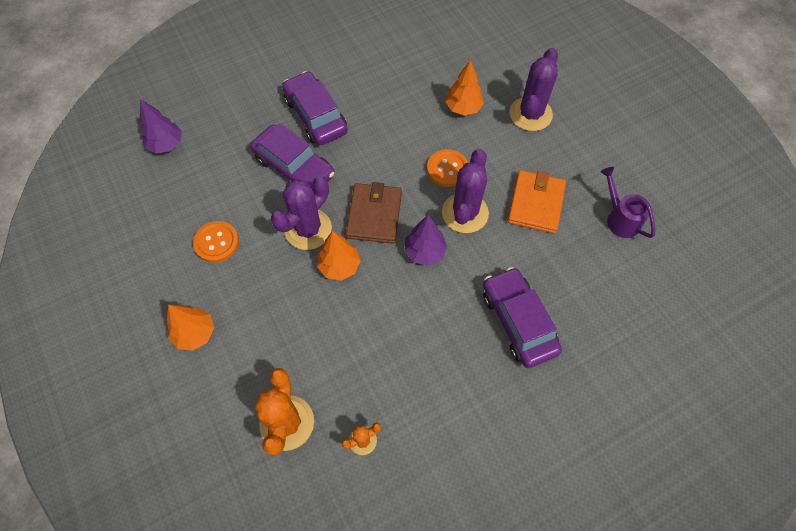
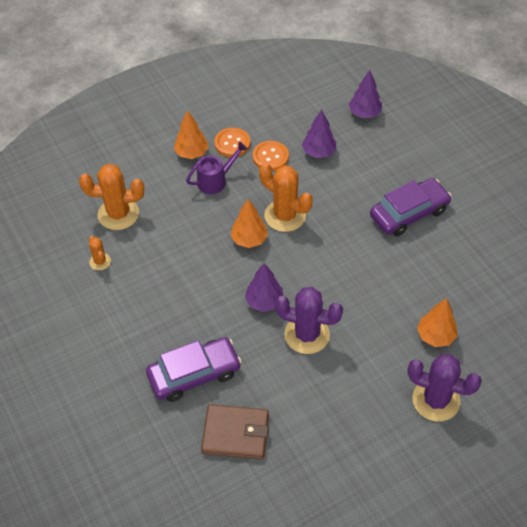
camera: 90 degrees right, 10 degrees down
purple car [250,123,335,191] -> none
purple cactus [271,176,332,250] -> orange cactus [259,163,313,232]
brown wallet [346,182,402,243] -> brown wallet moved to [201,404,269,459]
orange button [427,149,468,187] -> orange button moved to [214,128,250,157]
orange wallet [508,170,566,233] -> none
purple watering can [601,167,656,238] -> purple watering can moved to [186,142,247,194]
none -> purple tree [302,109,336,158]

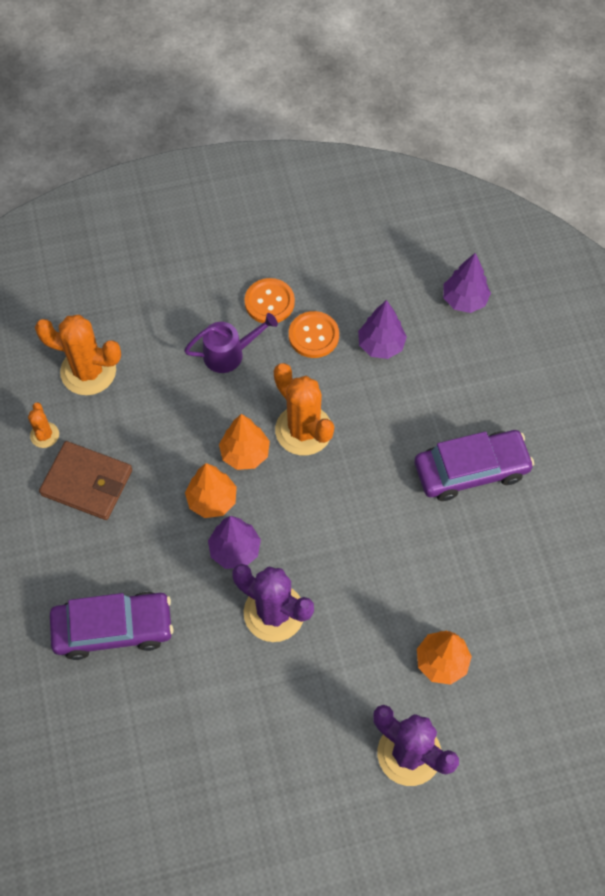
camera: 15 degrees right, 10 degrees up
orange tree [174,110,209,159] -> orange tree moved to [185,463,237,518]
brown wallet [201,404,269,459] -> brown wallet moved to [39,441,132,520]

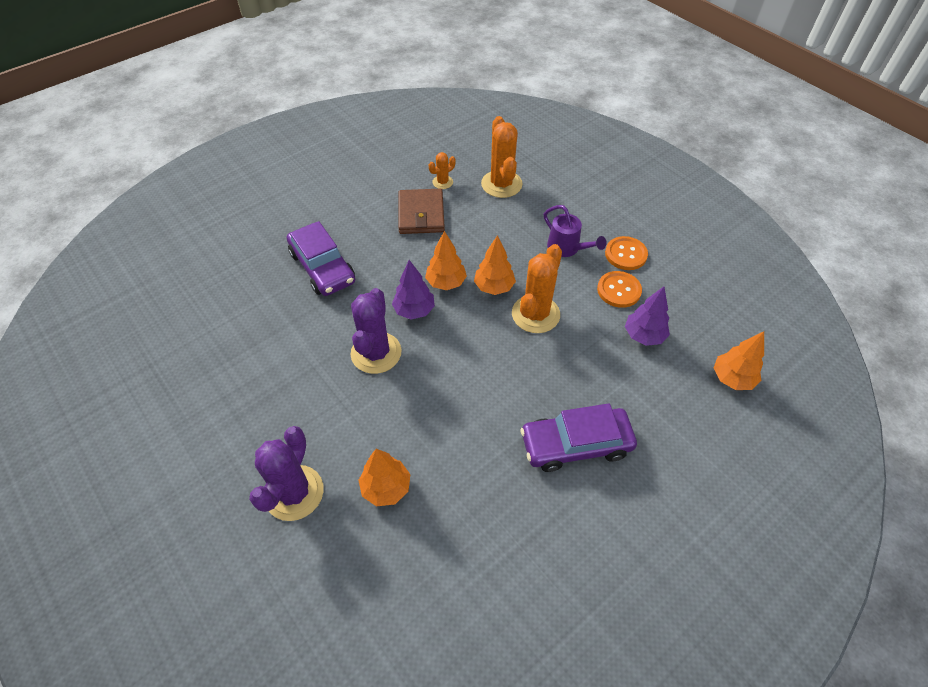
camera: 65 degrees right, 10 degrees down
purple car [415,430,534,501] -> purple car turned 120 degrees clockwise [520,403,637,472]
purple tree [443,253,491,313] -> orange tree [714,331,764,390]

